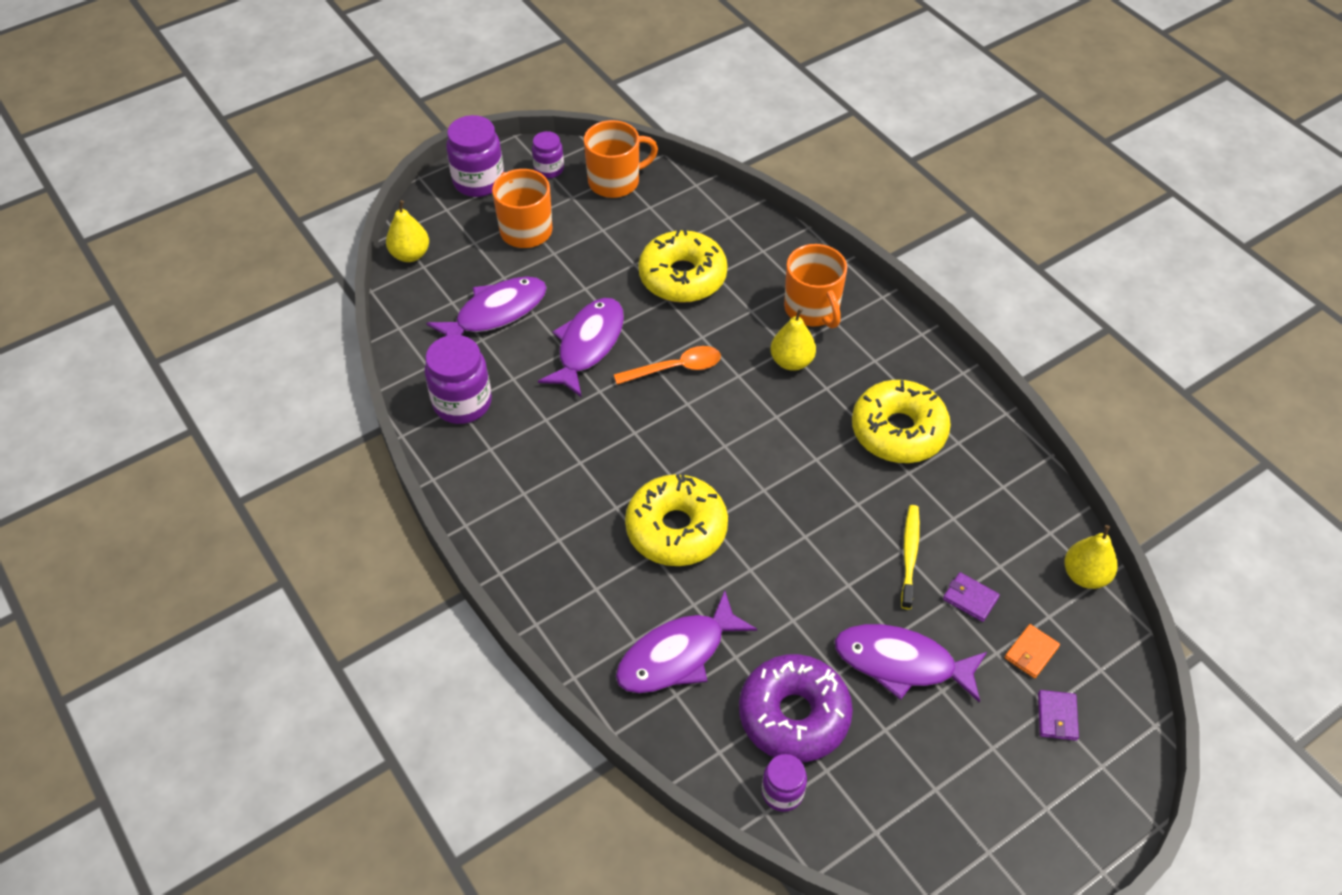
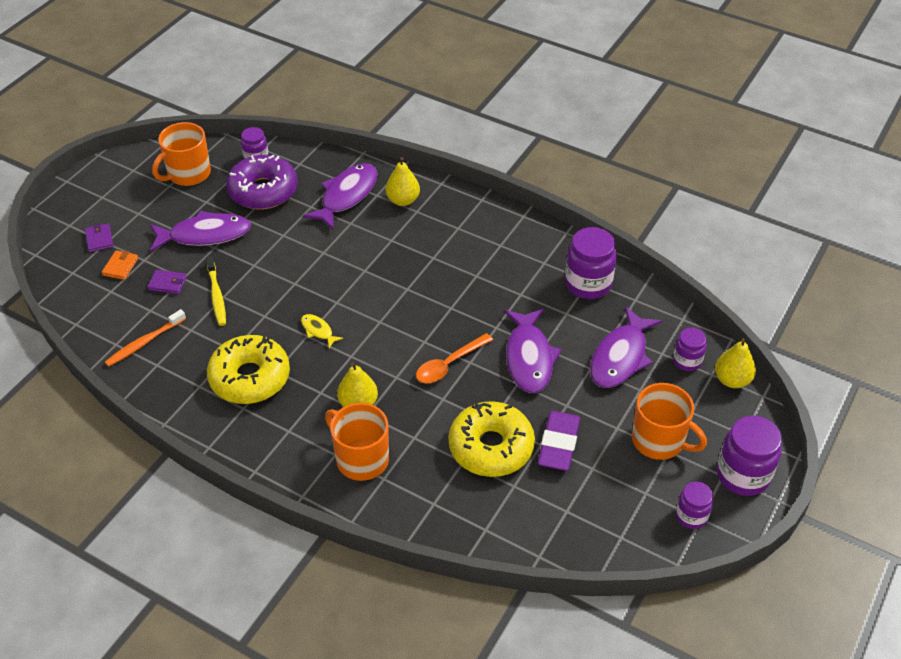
camera: 155 degrees right, 5 degrees down
orange mug [584,120,658,198] -> orange mug moved to [152,122,211,186]
yellow donut [625,474,728,566] -> none
yellow pear [1064,525,1118,589] -> yellow pear moved to [385,157,420,206]
none -> orange toothbrush [105,309,186,367]
none -> yellow fish [301,314,343,348]
none -> purple eraser [538,411,581,471]
none -> purple jar [673,328,707,371]

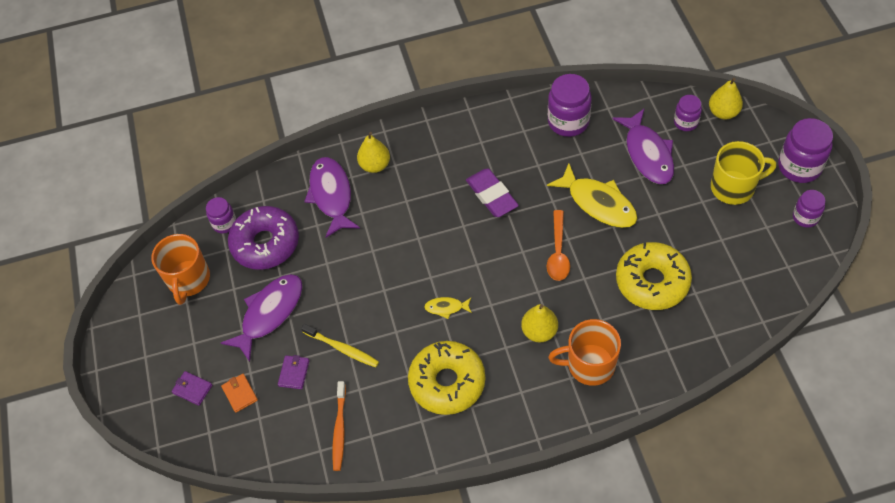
camera: 40 degrees left, 10 degrees up
purple wallet [147,270,187,294] -> purple wallet turned 45 degrees counterclockwise [278,355,310,389]
purple fish [504,309,562,393] -> yellow fish [547,163,638,228]
purple eraser [538,411,581,471] -> purple eraser moved to [466,168,519,217]
orange mug [632,383,707,460] -> yellow mug [711,141,776,205]

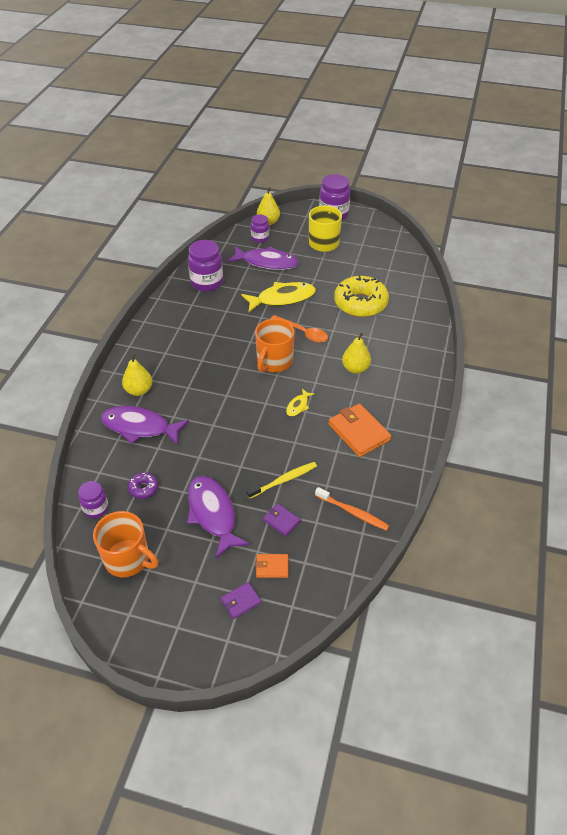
camera: 65 degrees left, 10 degrees down
purple donut [228,206,299,270] -> purple donut [128,472,158,499], size x0.44
yellow donut [408,341,485,415] -> orange wallet [328,403,391,457]
purple eraser [466,168,519,217] -> none
orange mug [548,319,621,386] -> orange mug moved to [255,319,295,372]
purple jar [793,190,826,228] -> none

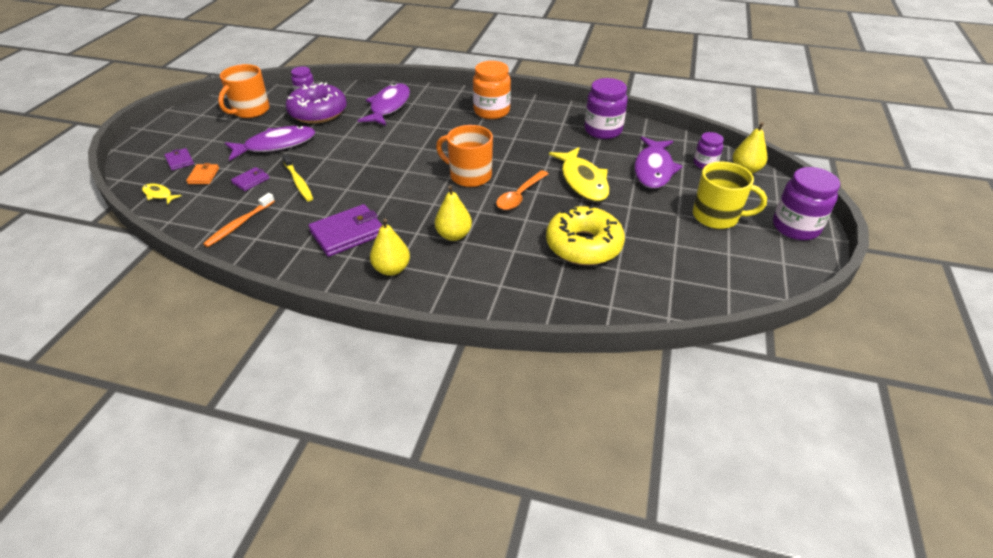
camera: 90 degrees right, 5 degrees down
yellow pear [122,354,152,396] -> yellow pear moved to [370,218,410,276]
purple donut [128,472,158,499] -> purple donut [286,82,347,124], size x2.26
yellow fish [286,388,315,417] -> yellow fish moved to [142,183,182,204]
orange wallet [328,403,391,457] -> purple wallet [308,204,382,257]
none -> orange jar [473,61,511,119]

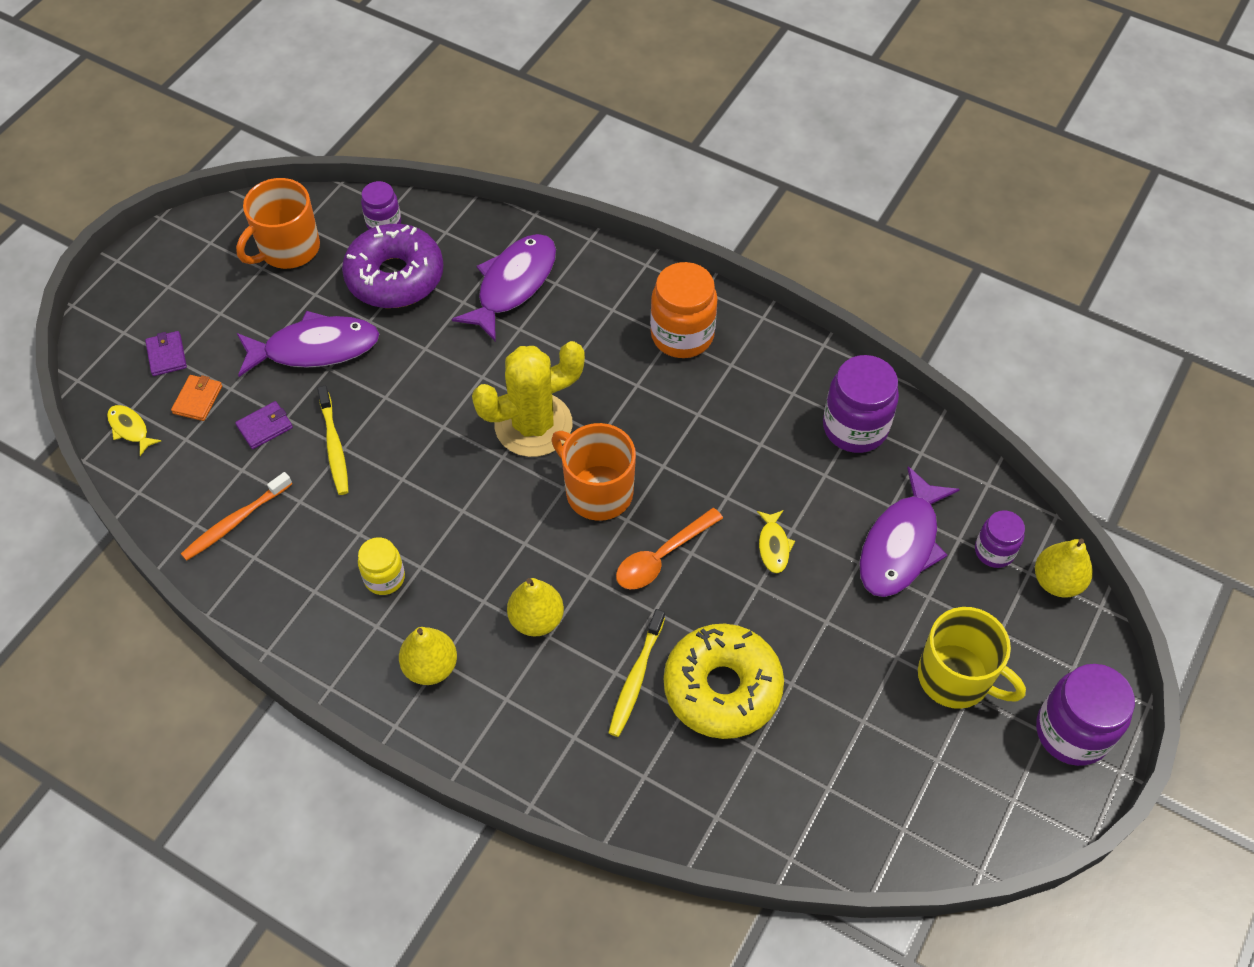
camera: 15 degrees right, 15 degrees up
purple wallet [308,204,382,257] -> yellow jar [358,537,405,595]
yellow fish [549,147,610,201] -> yellow fish [757,510,795,573], size x0.47
none -> yellow cactus [472,341,585,457]
none -> yellow toothbrush [608,609,665,737]

